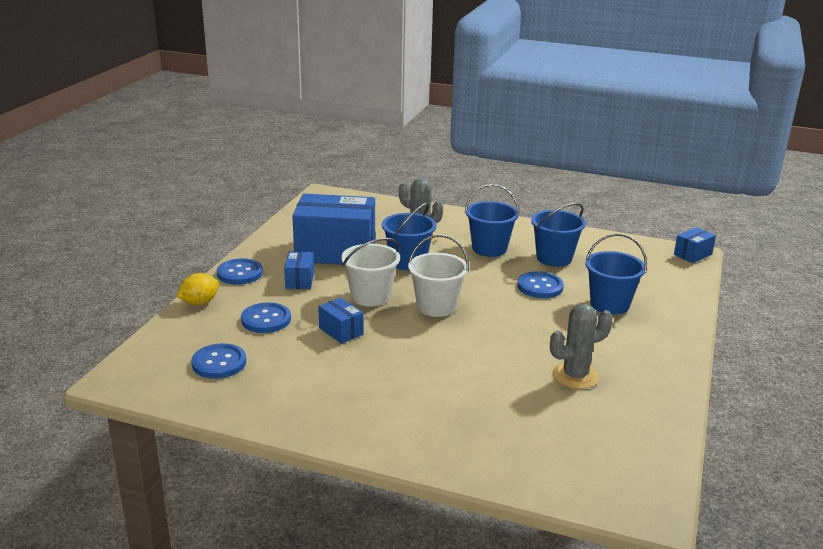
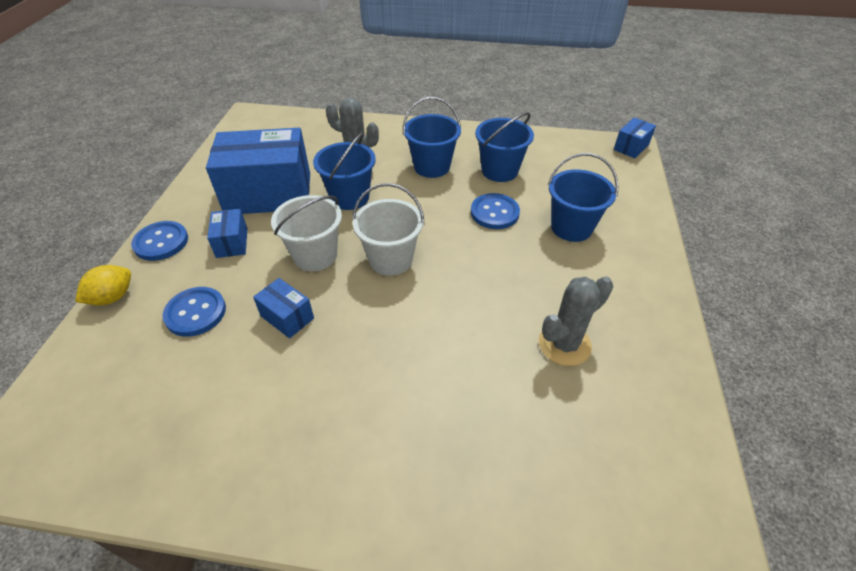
camera: 10 degrees left, 20 degrees up
blue button [191,343,246,379] -> none

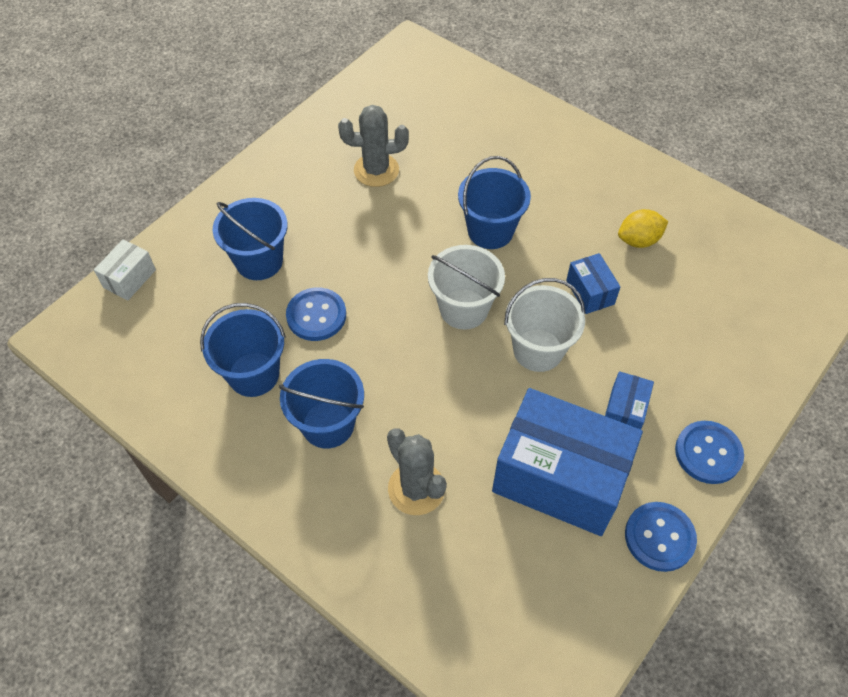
camera: 150 degrees left, 10 degrees up
yellow lemon [75,265,131,306] -> yellow lemon moved to [618,209,668,248]
blue button [162,287,226,337] -> blue button moved to [625,502,697,572]
blue bucket [313,132,376,210] -> blue bucket moved to [458,156,531,249]
blue box [614,117,656,158] -> none
none -> white box [94,239,156,300]

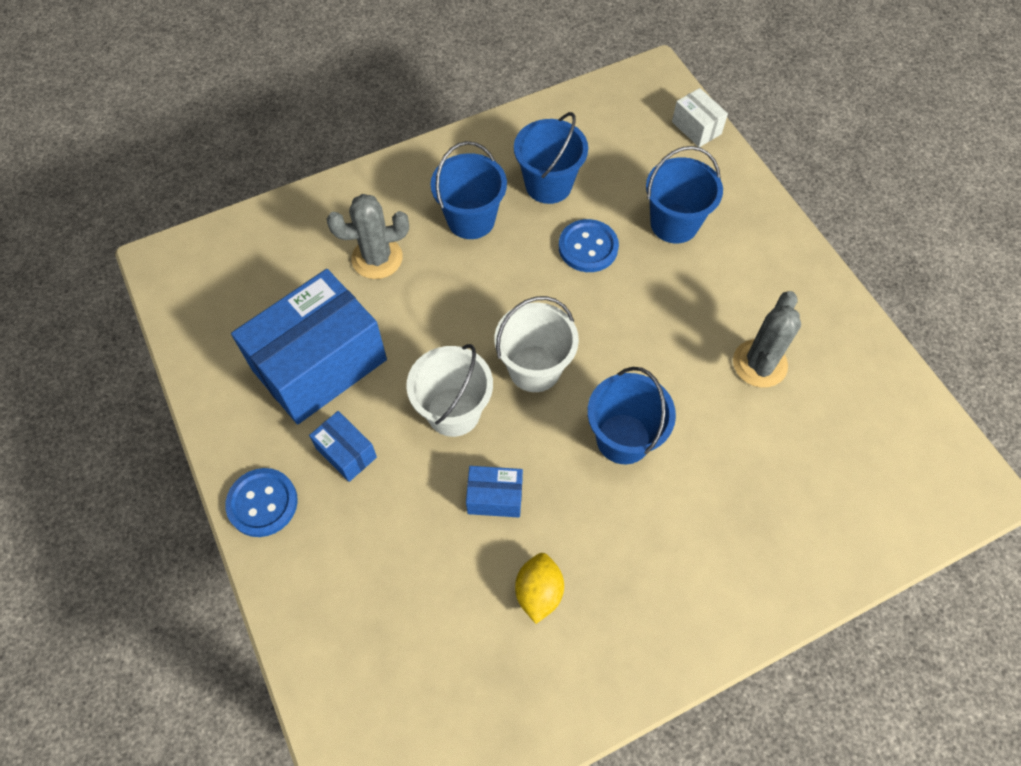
camera: 115 degrees right, 5 degrees up
blue button [625,502,697,572] -> none

